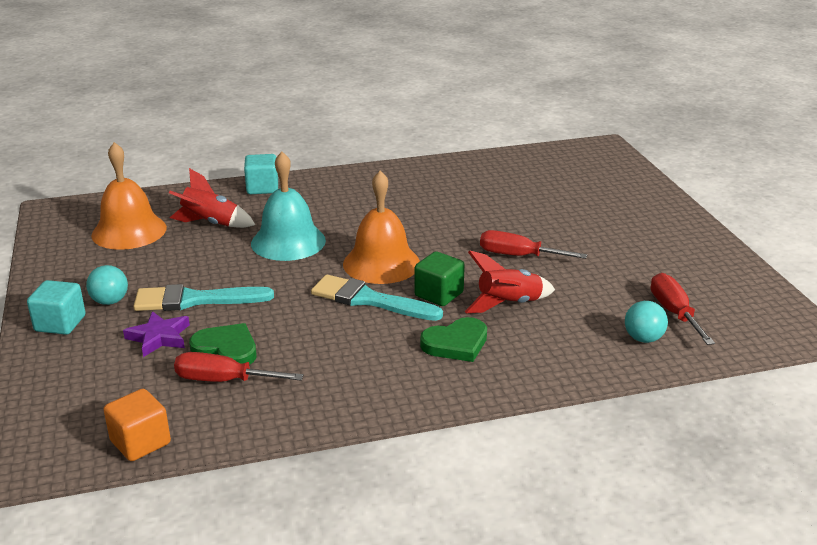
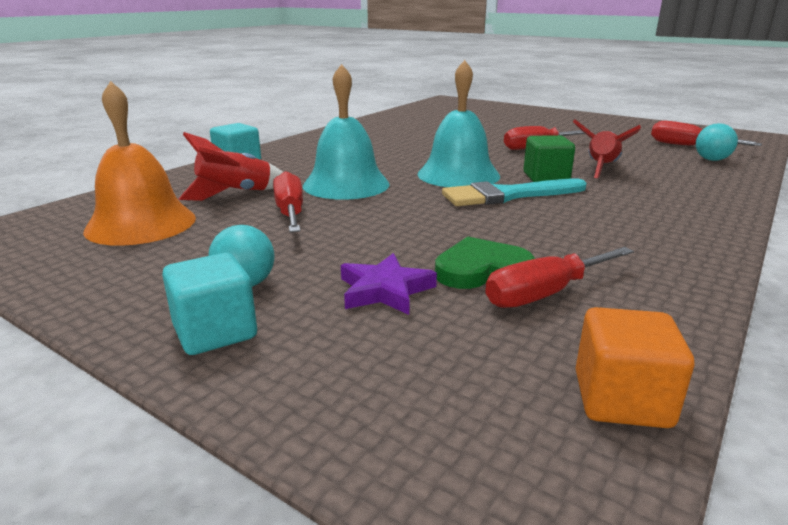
camera: 40 degrees left, 5 degrees down
turquoise brush [133,284,274,311] -> none
orange bell [343,171,420,284] -> turquoise bell [417,60,500,187]
green heart [420,317,487,362] -> none
none -> red screwdriver [273,171,303,232]

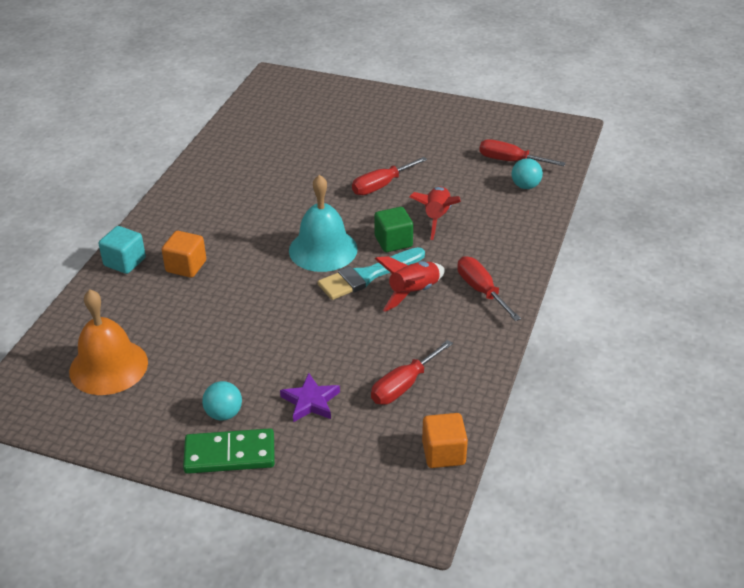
camera: 15 degrees left, 15 degrees up
turquoise cube [162,253,257,355] -> green domino [183,428,275,474]
red rocket [178,132,283,201] -> red rocket moved to [375,256,445,312]
red screwdriver [273,171,303,232] -> red screwdriver moved to [457,256,521,321]
turquoise bell [303,64,390,200] -> none
green heart [435,237,535,289] -> none
none -> orange cube [162,231,206,278]

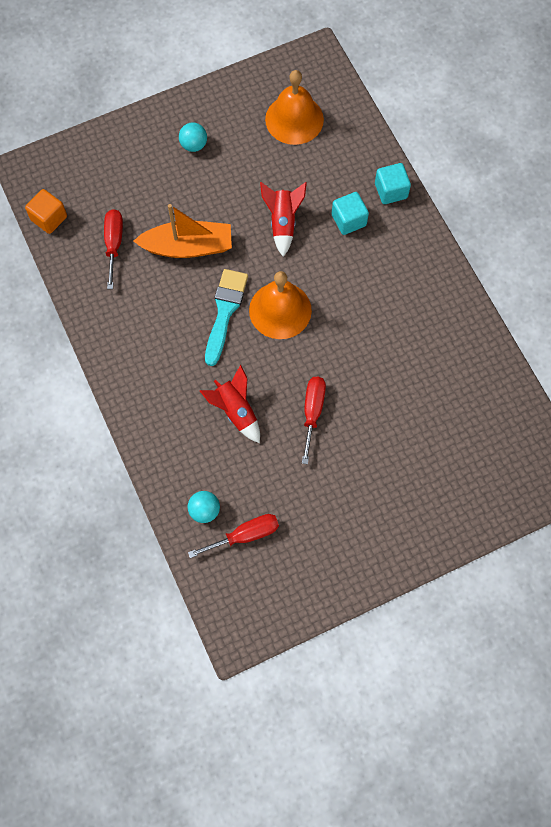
camera: 135 degrees right, 30 degrees up
orange cube [162,231,206,278] -> turquoise cube [332,192,369,235]
green domino [183,428,275,474] -> none
purple star [280,373,340,422] -> none
turquoise bell [289,175,358,272] -> orange bell [249,271,312,339]
green cube [374,207,413,252] -> none
red rocket [375,256,445,312] -> red rocket moved to [260,182,307,257]
red screwdriver [457,256,521,321] -> none
none -> orange boat [134,204,232,258]

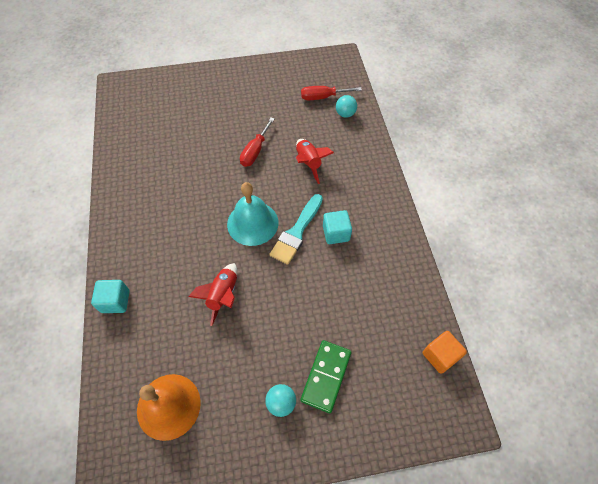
camera: 165 degrees left, 10 degrees down
red screwdriver [104,209,123,289] -> none
orange boat [134,204,232,258] -> none
orange bell [249,271,312,339] -> turquoise bell [227,182,278,246]
turquoise cube [332,192,369,235] -> turquoise cube moved to [323,210,352,244]
none -> green domino [301,340,352,413]

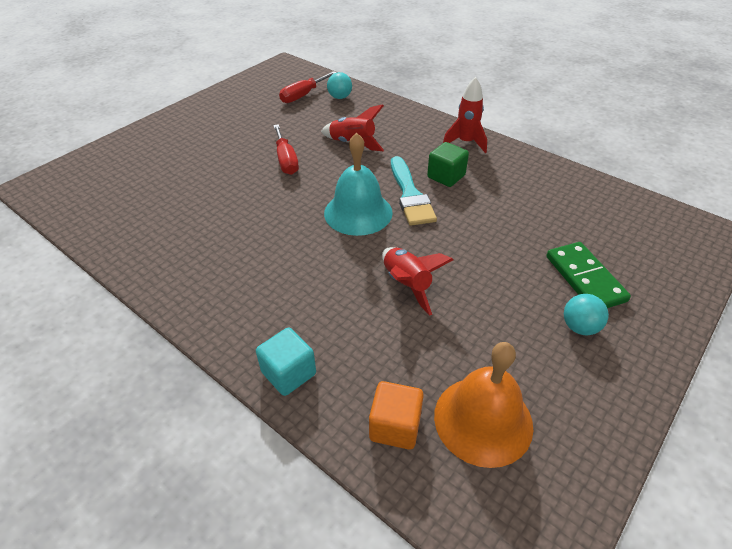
camera: 40 degrees left, 15 degrees down
turquoise cube [323,210,352,244] -> green cube [427,142,469,187]
orange cube [423,331,467,374] -> orange cube moved to [369,381,424,450]
none -> red rocket [443,77,487,153]

